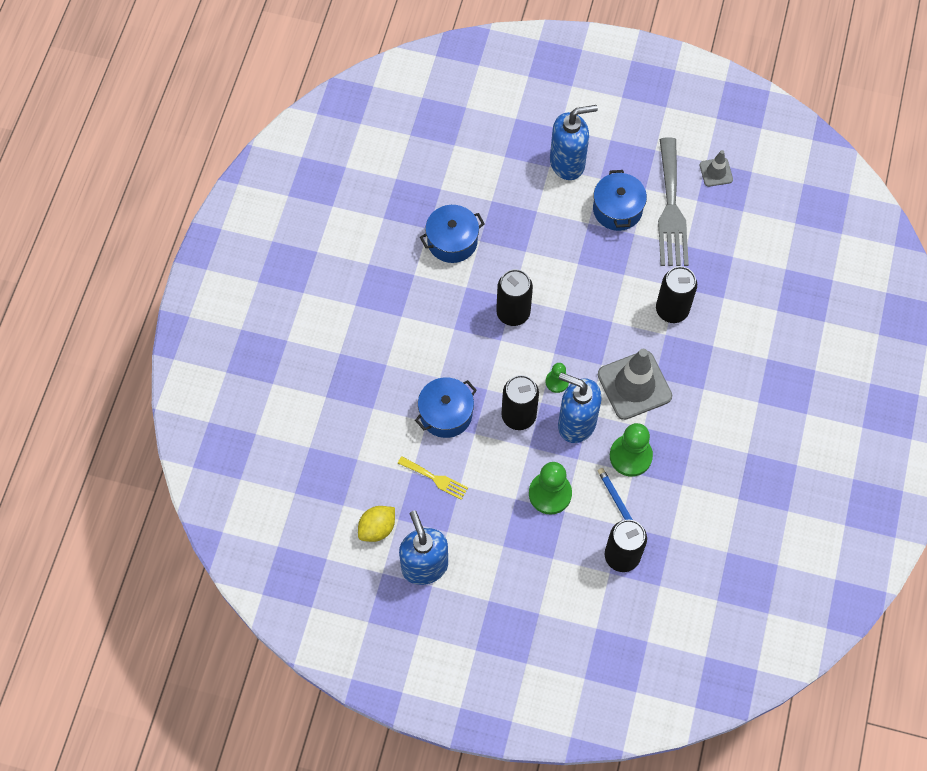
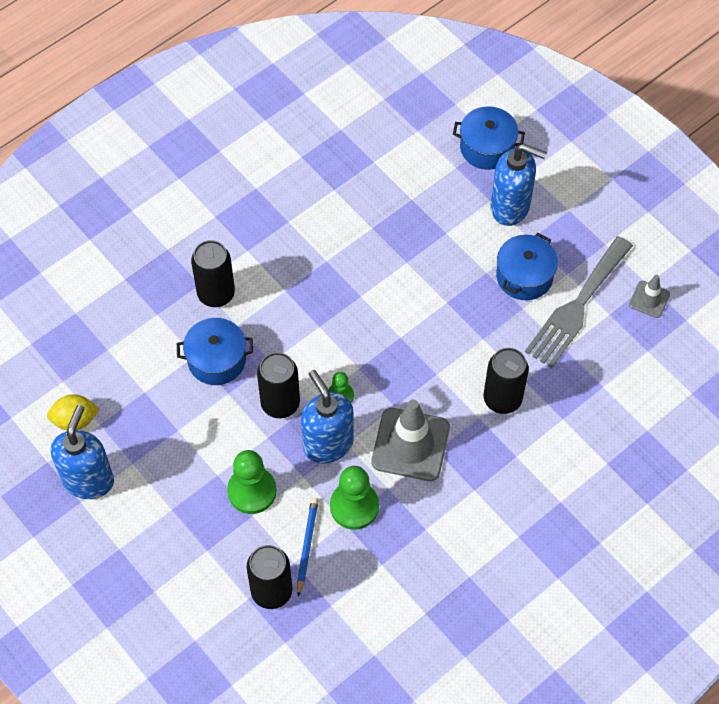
camera: 35 degrees right, 5 degrees down
yellow fork [398,456,468,500] -> none
blue pot [420,205,485,263] -> blue pot moved to [453,106,525,170]
black can [496,269,533,326] -> black can moved to [191,240,235,307]

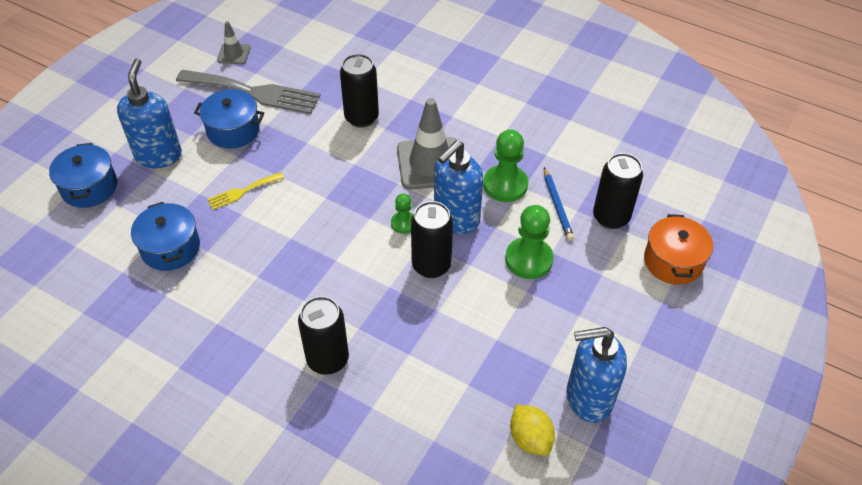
camera: 110 degrees left, 10 degrees down
blue pot [177,318,253,385] -> blue pot moved to [131,202,200,271]
blue pencil [297,498,319,597] -> blue pencil turned 90 degrees counterclockwise [544,167,574,241]
none -> yellow fork [207,172,284,210]
none -> orange pot [644,214,713,285]

